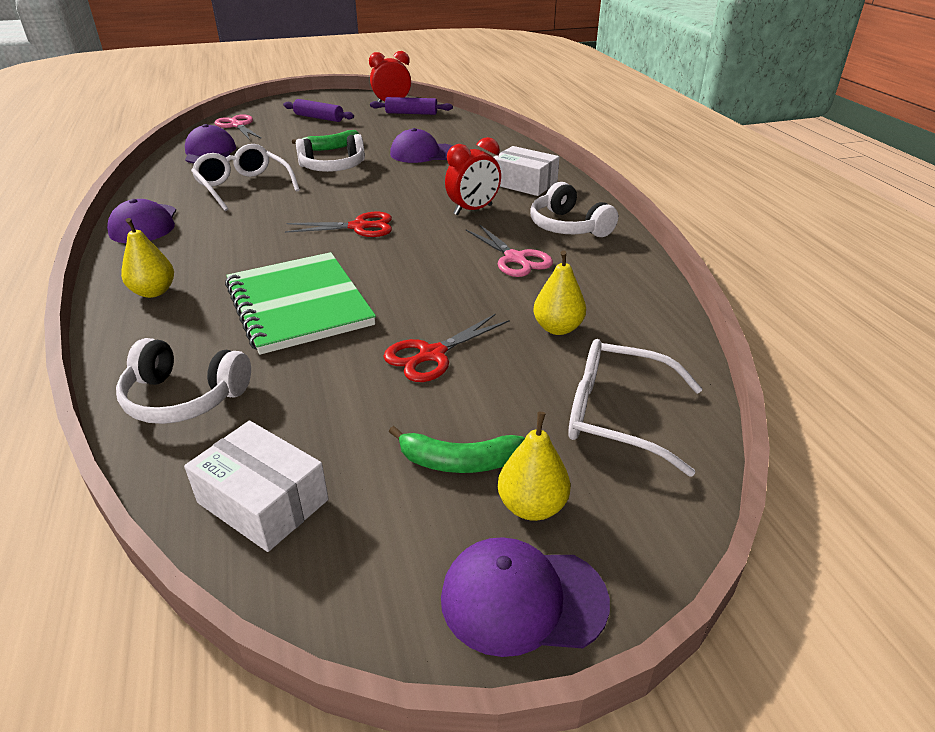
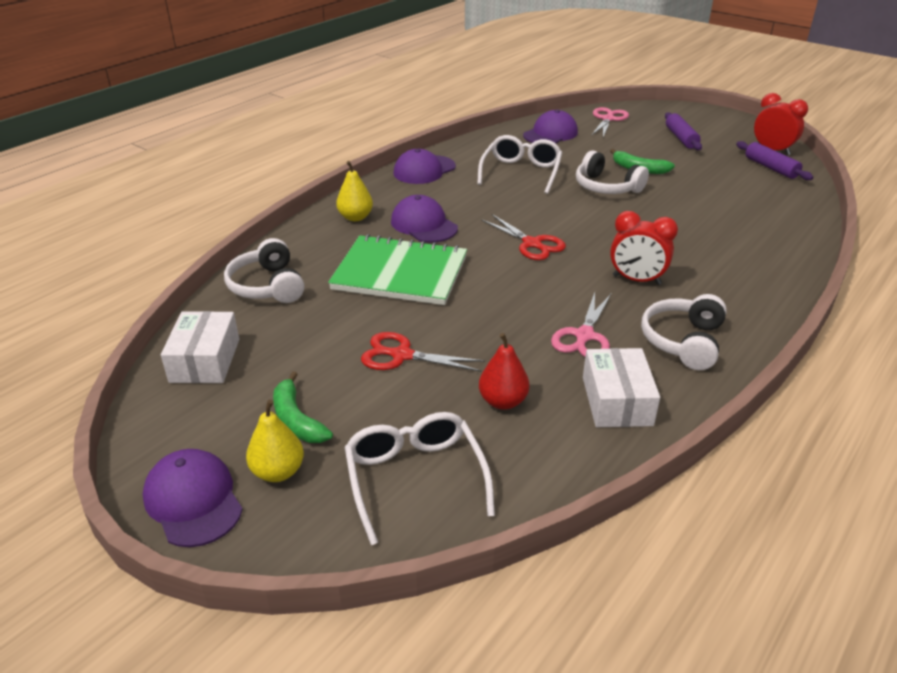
camera: 55 degrees right, 0 degrees up
green notebook [225,252,376,355] -> green notebook turned 75 degrees clockwise [328,234,467,305]
purple cap [390,128,452,163] -> purple cap moved to [391,195,458,243]
white box [494,146,560,196] -> white box moved to [583,348,660,427]
yellow pear [533,251,586,335] -> red pear [479,333,529,410]

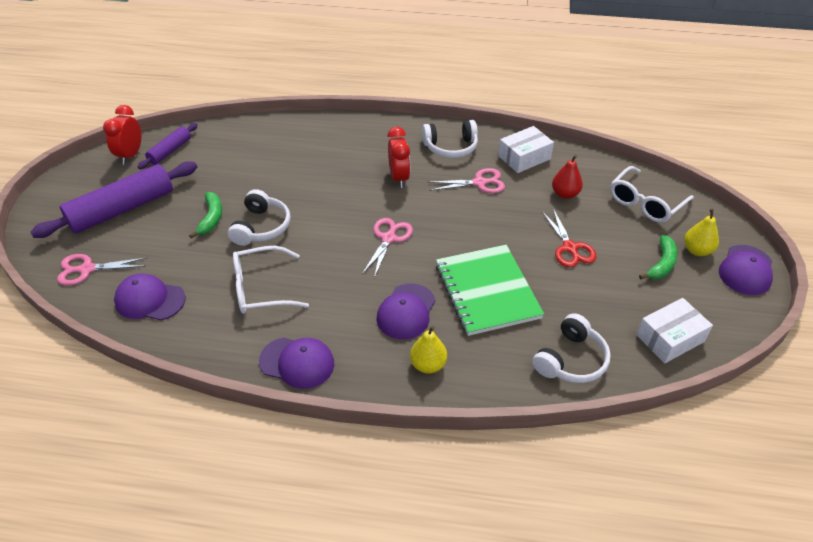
camera: 120 degrees left, 10 degrees up
red scissors [481,214,566,260] -> pink scissors [362,218,413,278]
purple rolling pin [665,112,702,150] -> purple rolling pin [30,161,197,238], size x1.89

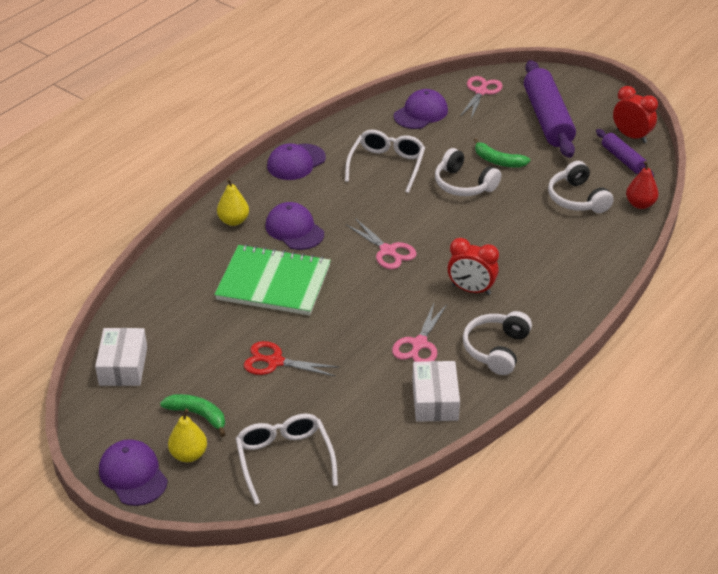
camera: 120 degrees right, 5 degrees down
white headphones [533,313,611,383] -> white headphones moved to [548,161,614,213]
red pear [552,155,583,199] -> red pear moved to [626,161,659,209]
green banana [639,235,677,279] -> green banana turned 150 degrees clockwise [160,394,226,437]

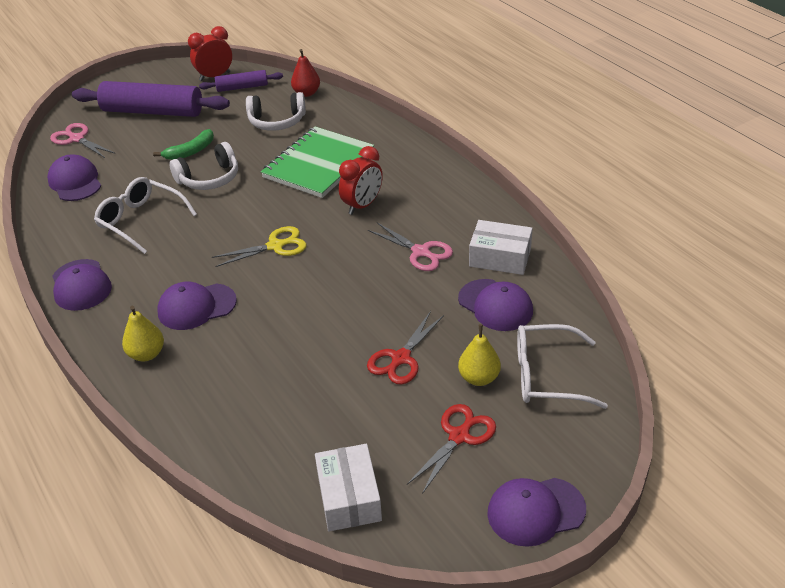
camera: 70 degrees left, 0 degrees up
white box [95,328,147,386] -> white box turned 60 degrees clockwise [315,444,382,531]
green banana [160,394,226,437] -> red scissors [407,404,496,494]
yellow pear [168,409,207,462] -> yellow pear moved to [458,324,501,386]
green notebook [214,244,331,315] -> green notebook moved to [261,127,374,198]
pink scissors [346,218,416,269] -> yellow scissors [212,226,307,267]
white headphones [463,311,532,375] -> none
none -> purple cap [458,279,533,331]

